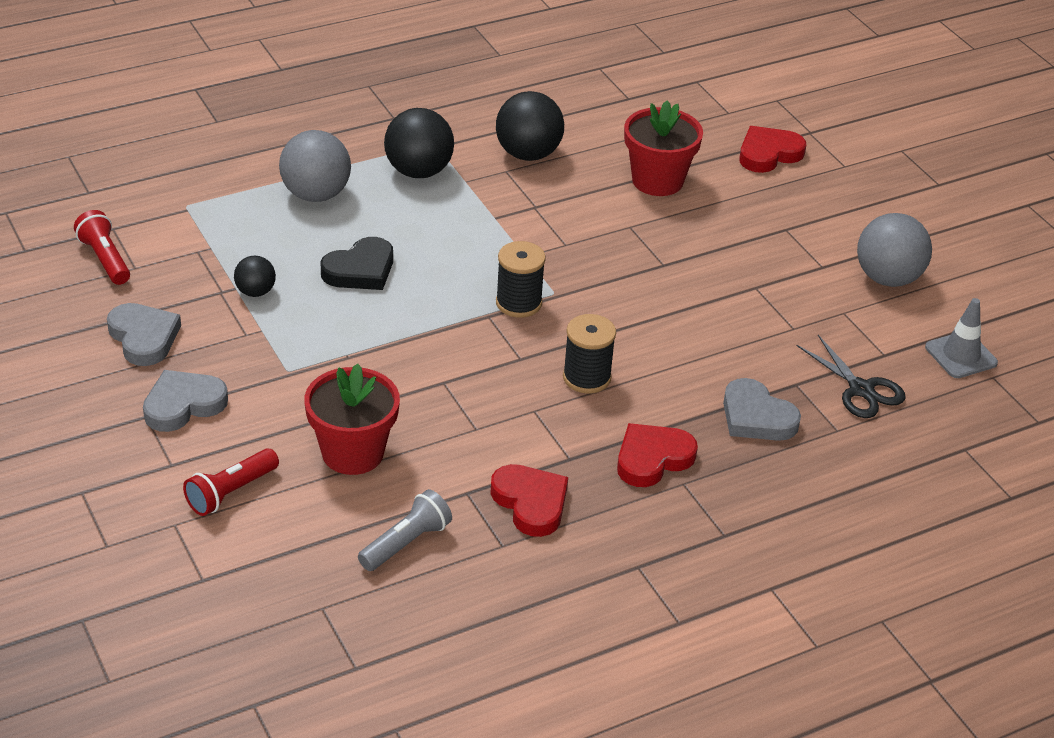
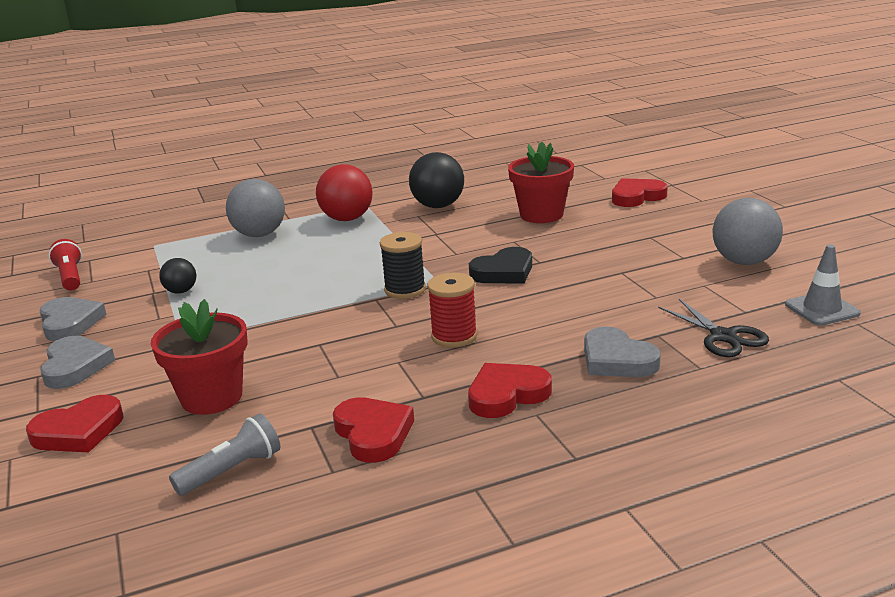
camera: 10 degrees right, 15 degrees down
grey heart [143,370,228,432] -> grey heart turned 105 degrees clockwise [40,336,115,389]
red flashlight [183,449,279,516] -> red heart [26,395,123,453]
black heart [320,237,393,290] -> black heart moved to [469,247,532,283]
black ball [384,108,454,178] -> red ball [316,164,373,221]
black spool [563,314,616,394] -> red spool [427,273,477,348]

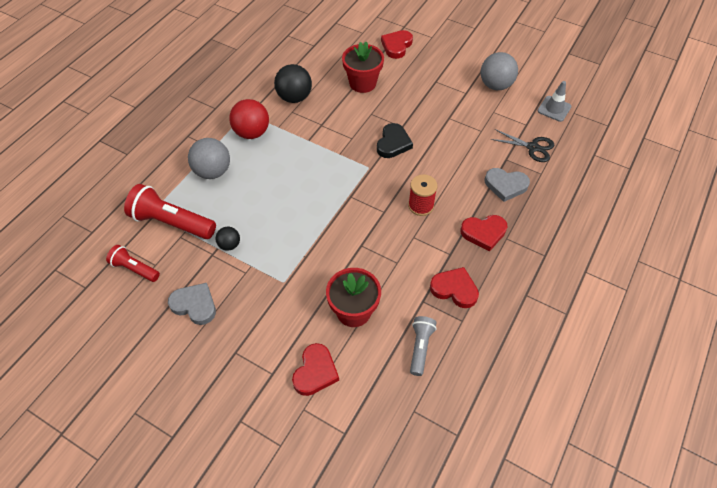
camera: 40 degrees left, 30 degrees up
grey heart [40,336,115,389] -> none
black spool [380,232,426,299] -> none
red heart [468,363,552,418] -> red heart turned 120 degrees counterclockwise [460,215,507,252]
none -> red flashlight [124,184,216,239]

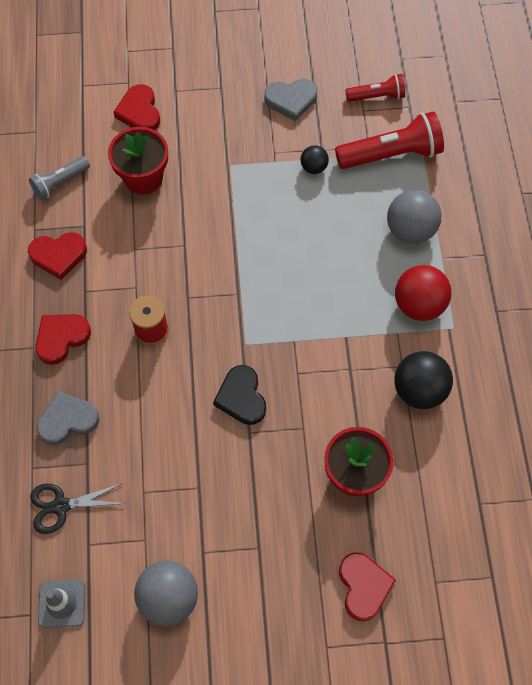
camera: 145 degrees right, 10 degrees up
grey flashlight [410,316,436,376] -> grey flashlight turned 75 degrees clockwise [29,156,90,200]

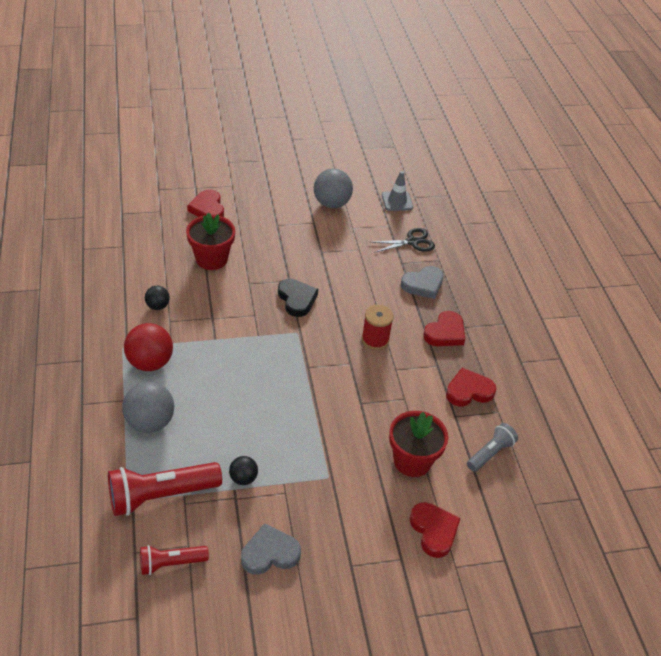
camera: 170 degrees right, 20 degrees down
black ball [394,351,453,409] -> black ball [145,286,170,310], size x0.55

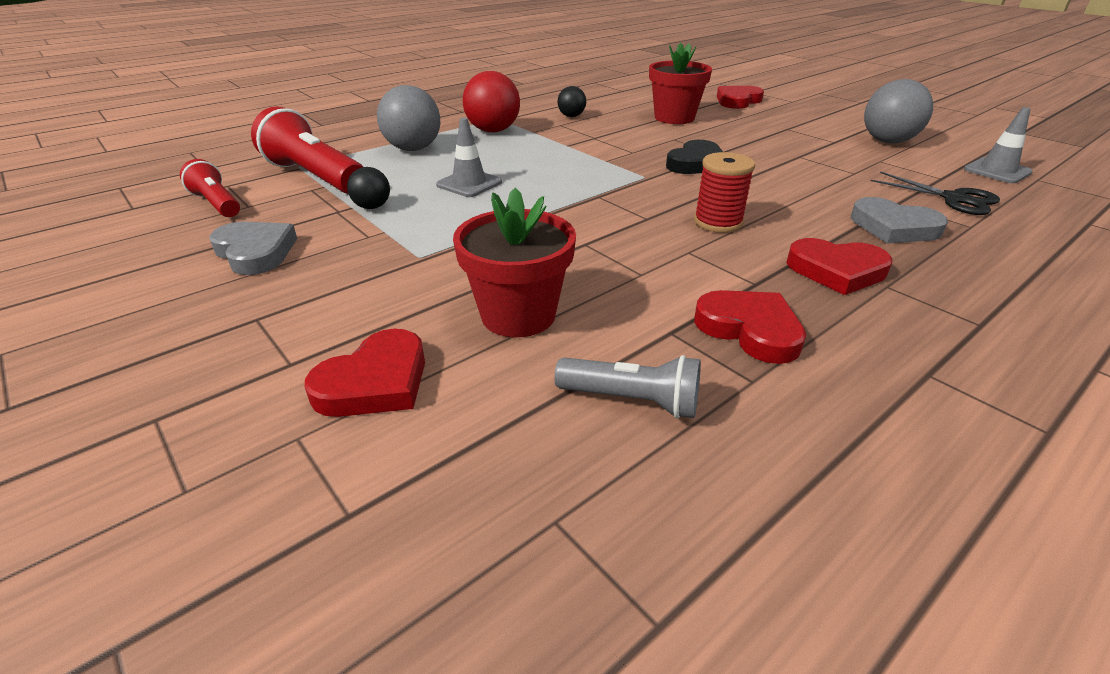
camera: 65 degrees right, 10 degrees down
none -> grey traffic cone [436,118,502,197]

